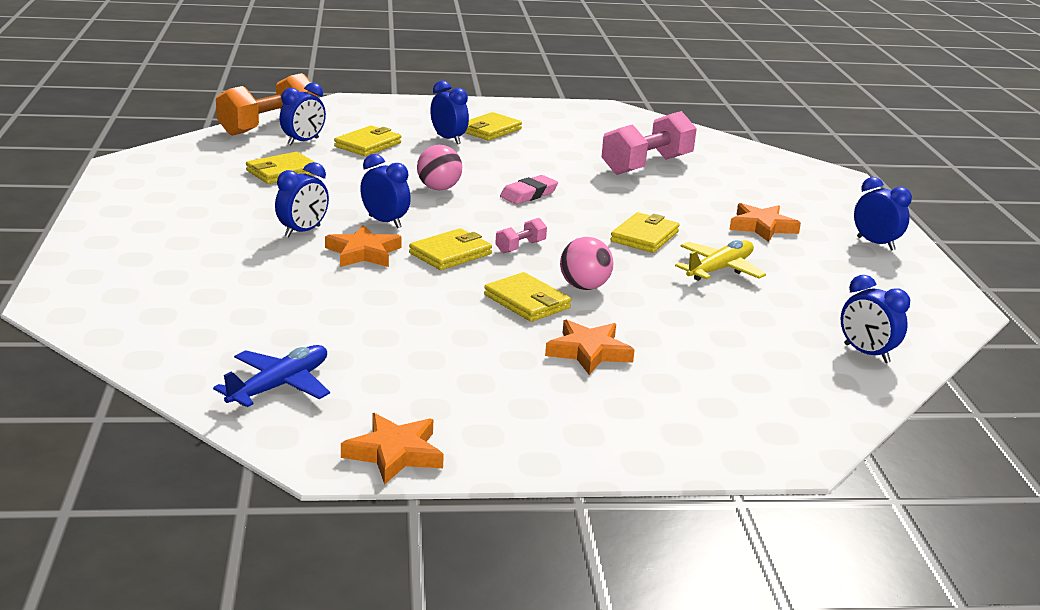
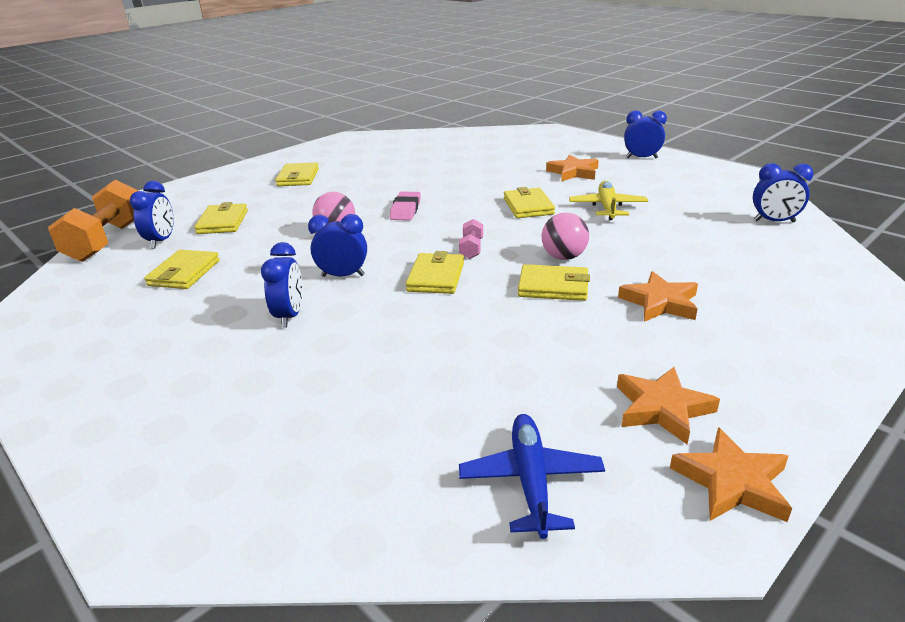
camera: 35 degrees left, 5 degrees up
orange star [325,225,402,267] -> orange star moved to [617,367,720,444]
blue clock [430,81,469,144] -> none
pink dumbbell [601,111,697,175] -> none

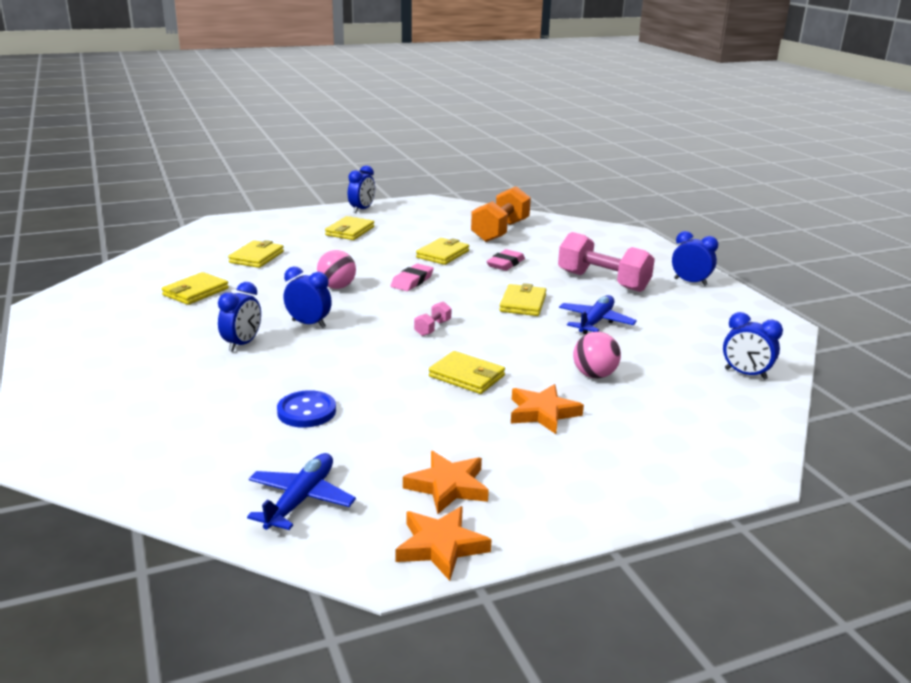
camera: 20 degrees right, 5 degrees down
orange dumbbell [48,180,138,262] -> orange dumbbell moved to [471,186,531,242]
blue clock [130,181,174,248] -> blue clock moved to [348,165,375,213]
yellow wallet [406,251,464,294] -> yellow wallet moved to [416,238,469,265]
pink ball [542,213,589,260] -> pink ball moved to [573,332,621,379]
orange star [546,154,599,181] -> pink dumbbell [558,232,655,292]
yellow plane [569,181,648,220] -> blue plane [559,295,637,334]
none -> blue button [277,390,336,428]
none -> pink eraser [486,249,525,271]

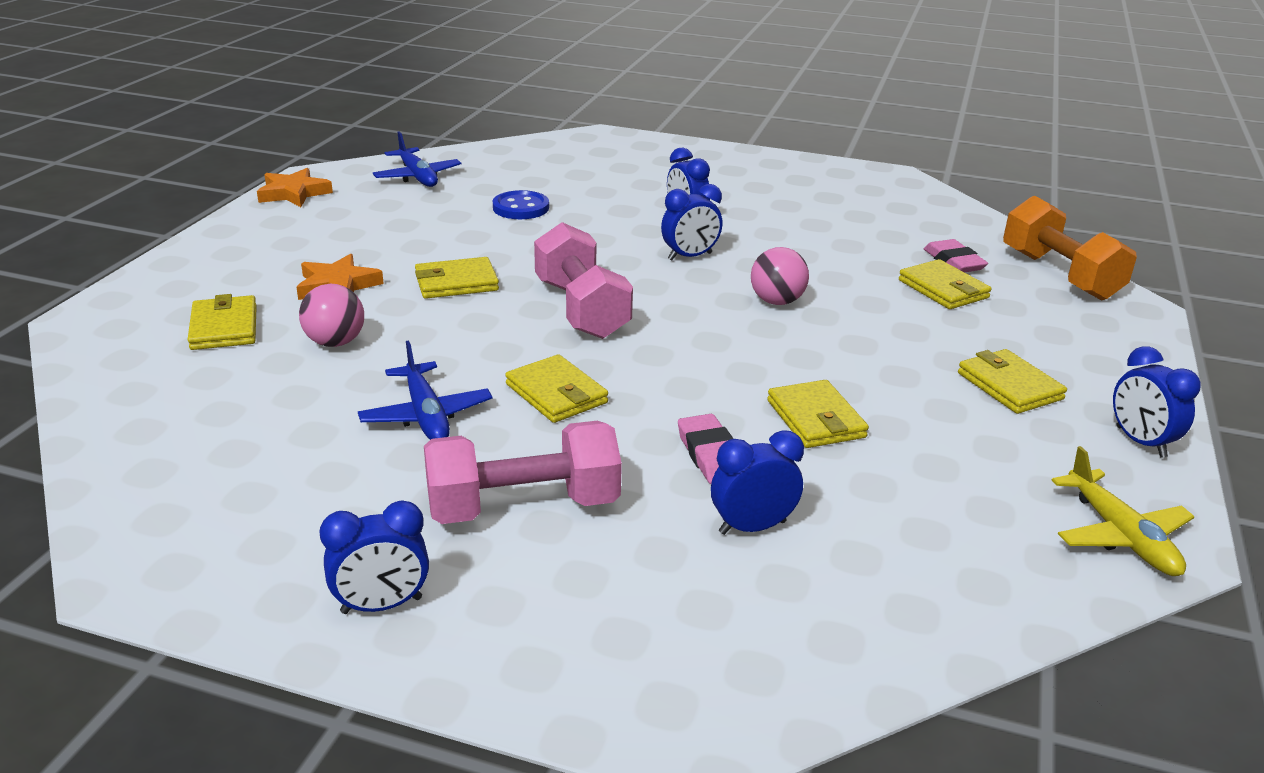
camera: 130 degrees right, 5 degrees up
yellow wallet [162,272,229,305] -> yellow wallet moved to [187,294,257,350]
pink eraser [391,264,434,291] -> pink eraser moved to [924,239,988,272]
orange star [403,451,489,514] -> none
pink dumbbell [414,301,452,336] -> pink dumbbell [534,222,633,339], size x2.23
orange dumbbell [471,186,531,242] -> orange dumbbell moved to [1003,196,1137,301]
blue clock [723,312,783,380] -> blue clock moved to [711,430,804,535]
none -> yellow plane [1051,446,1195,576]

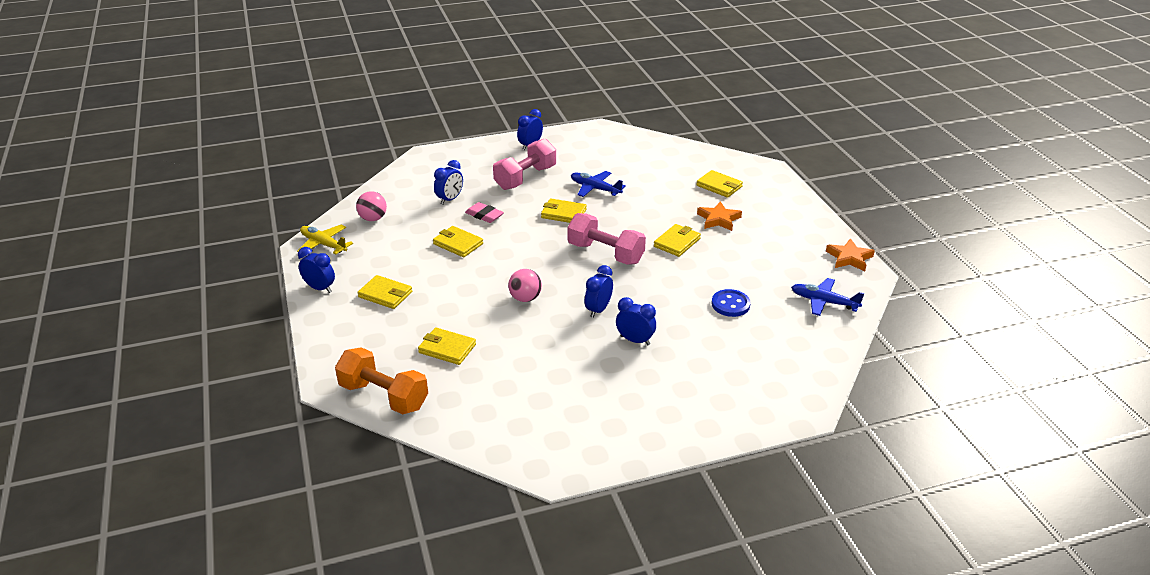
camera: 145 degrees right, 5 degrees up
pink ball [299,284,364,347] -> pink ball moved to [356,191,387,221]
pink eraser [924,239,988,272] -> none

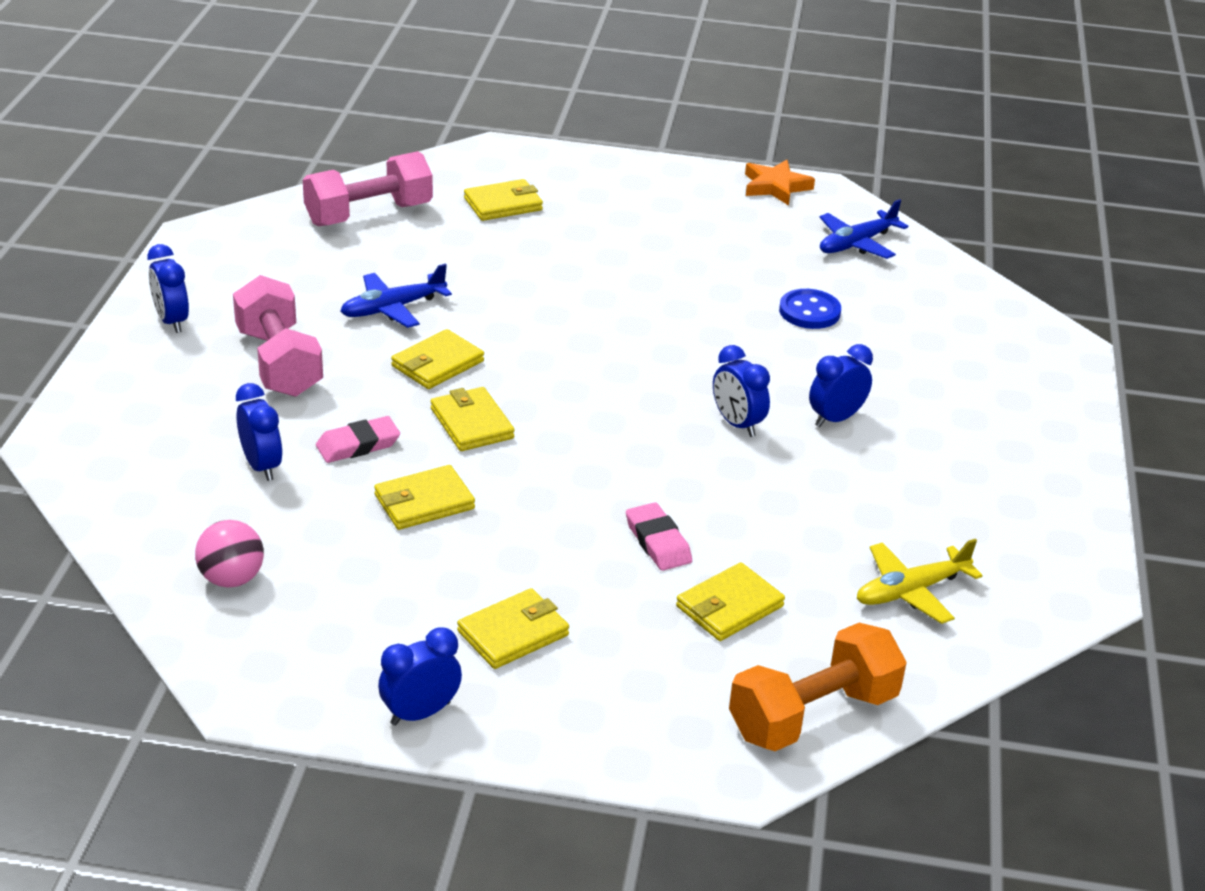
camera: 65 degrees left, 0 degrees up
yellow plane [297,225,353,254] -> yellow plane moved to [857,539,983,624]
pink ball [508,269,542,302] -> none
pink dumbbell [568,213,646,265] -> pink dumbbell moved to [303,151,433,226]
yellow wallet [654,224,701,257] -> yellow wallet moved to [431,387,515,451]
orange star [697,201,742,231] -> none
none -> pink eraser [626,502,692,571]

